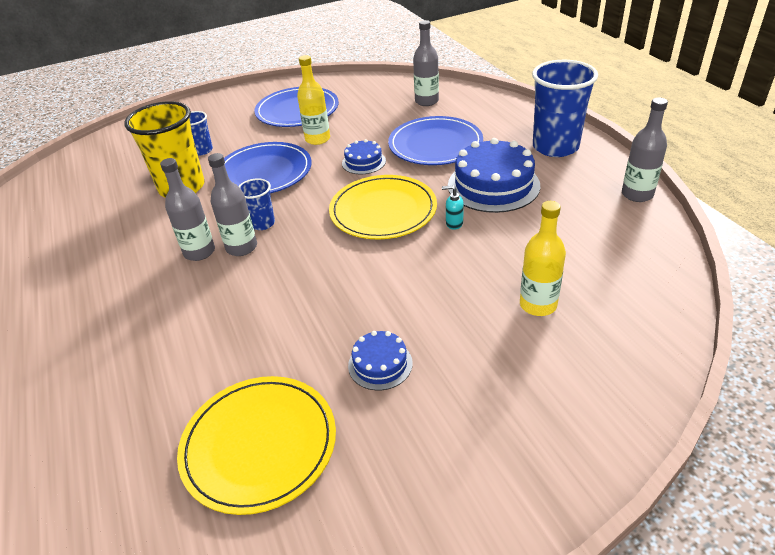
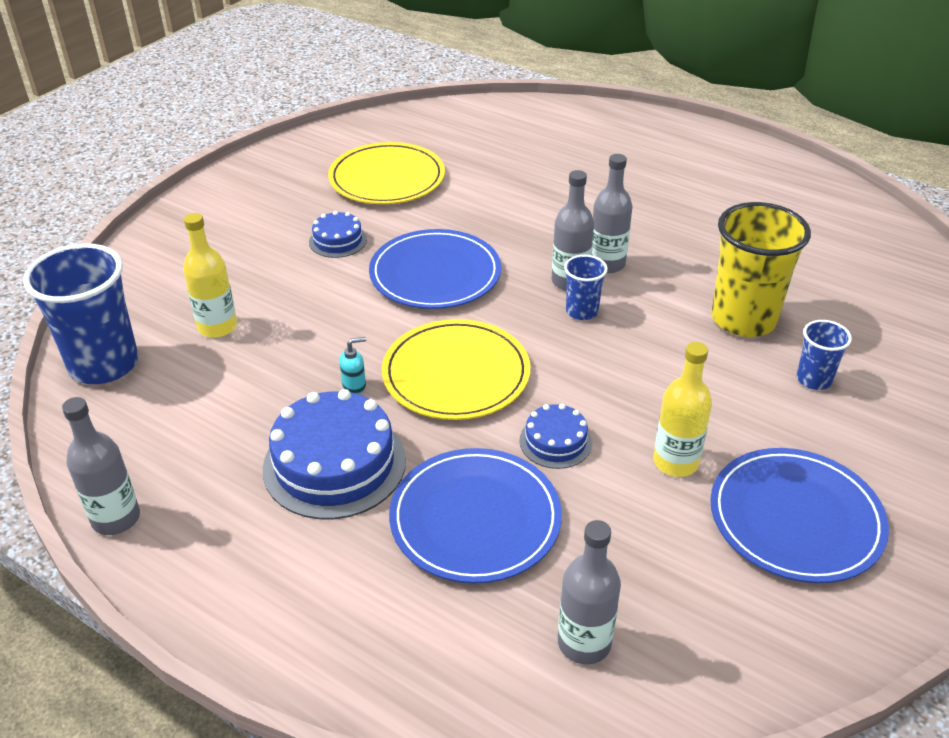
camera: 145 degrees right, 0 degrees up
blue plate [214,142,312,193] -> blue plate moved to [369,229,501,309]
blue cup [532,60,598,157] -> blue cup moved to [23,243,138,384]

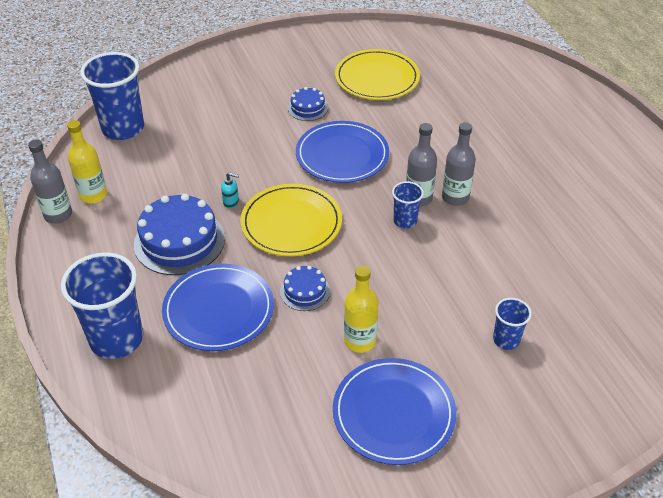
camera: 35 degrees right, 5 degrees up
yellow bottle [183,213,237,338] -> yellow bottle moved to [67,120,107,204]
grey bottle [558,520,621,664] -> none
yellow cup [711,202,811,337] -> none
none -> blue cup [61,252,143,359]

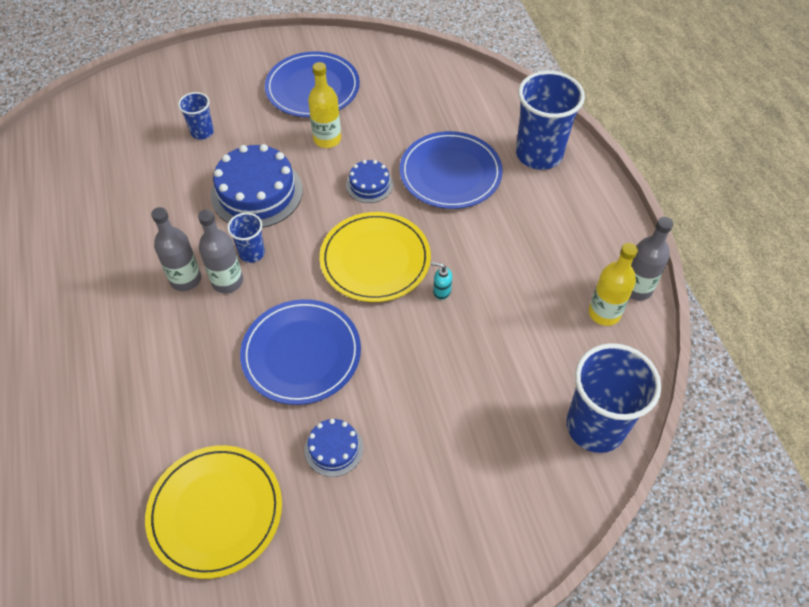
camera: 175 degrees left, 10 degrees up
blue cake [134,194,225,275] -> blue cake moved to [211,144,303,228]

